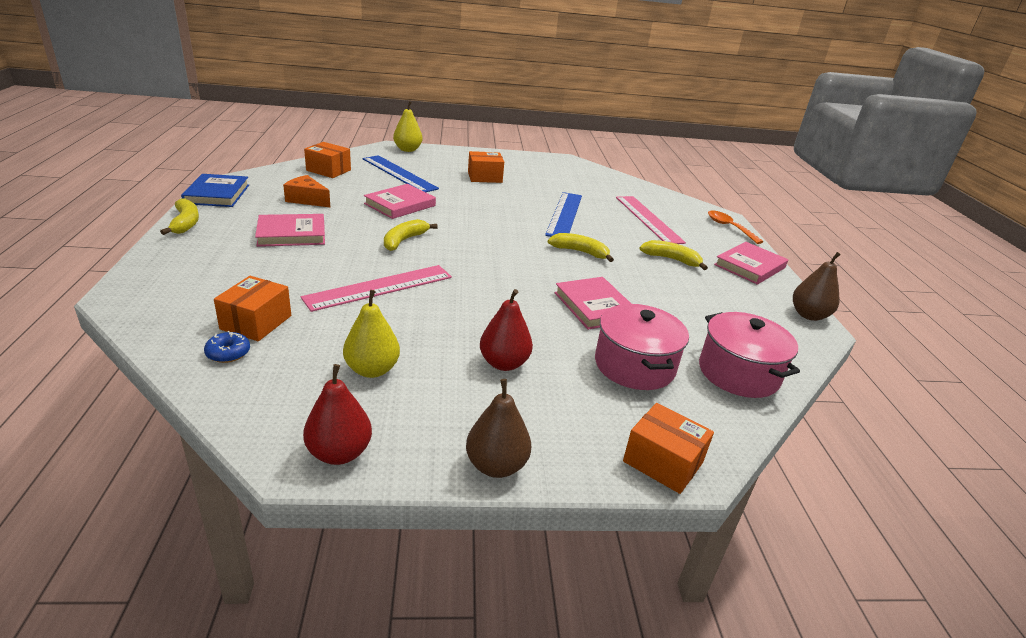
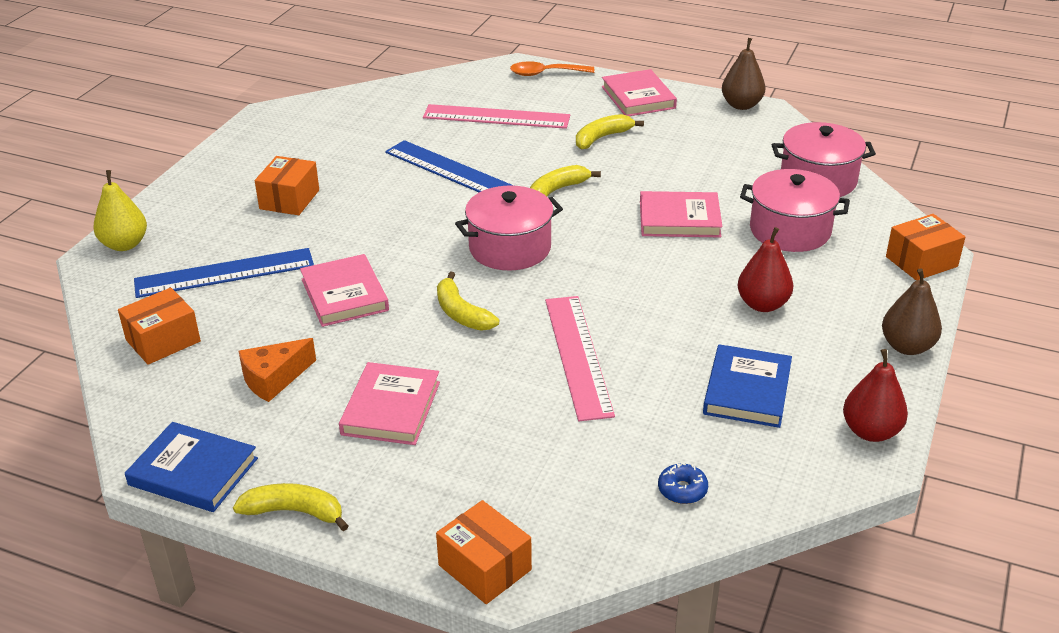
camera: 60 degrees left, 5 degrees up
orange box [214,276,291,341] -> orange box moved to [436,500,532,604]
yellow pear [343,290,400,378] -> blue book [703,344,792,428]
none -> pink pot [455,186,563,270]

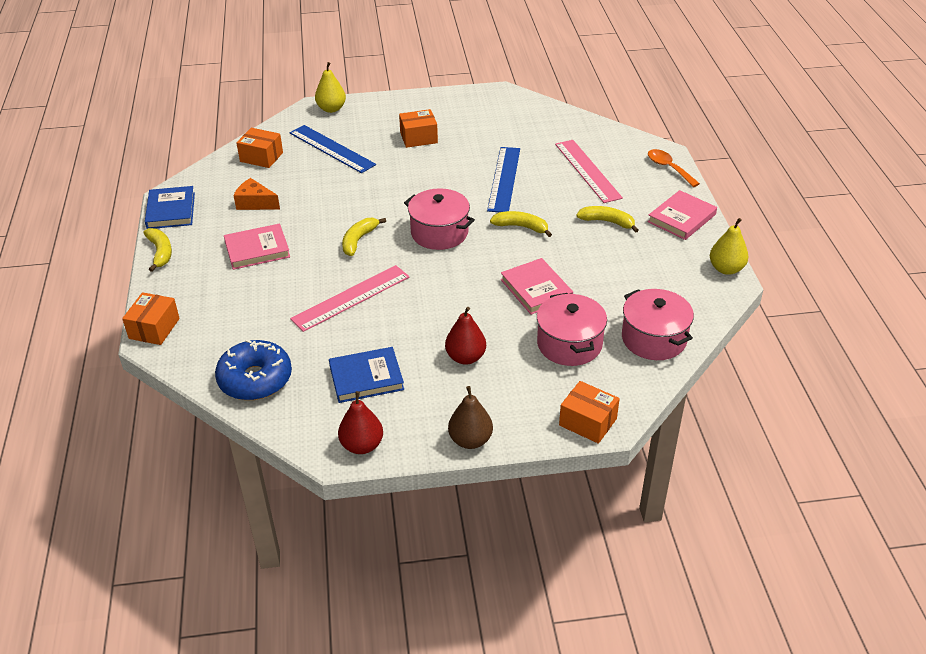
camera: 60 degrees right, 5 degrees up
pink book [300,254,389,327] -> none
blue donut [658,463,708,504] -> blue donut [215,339,292,400], size x2.33
brown pear [722,38,765,110] -> yellow pear [710,218,749,275]

